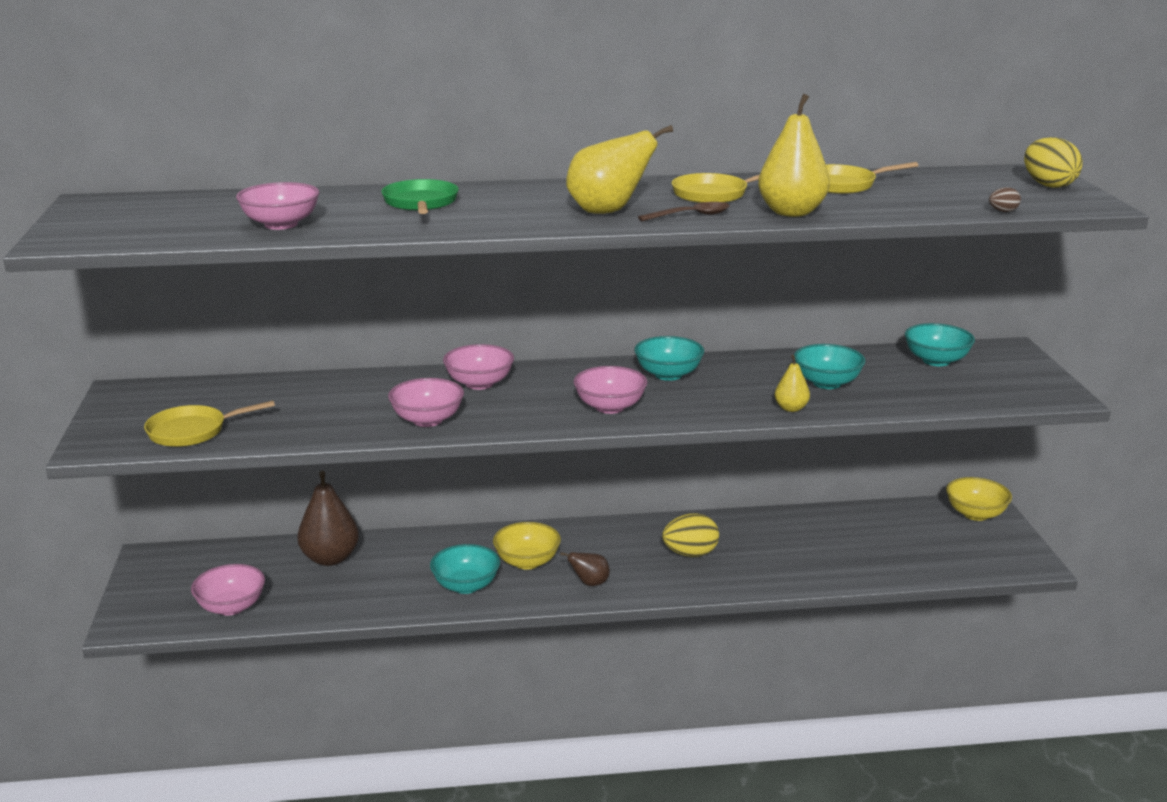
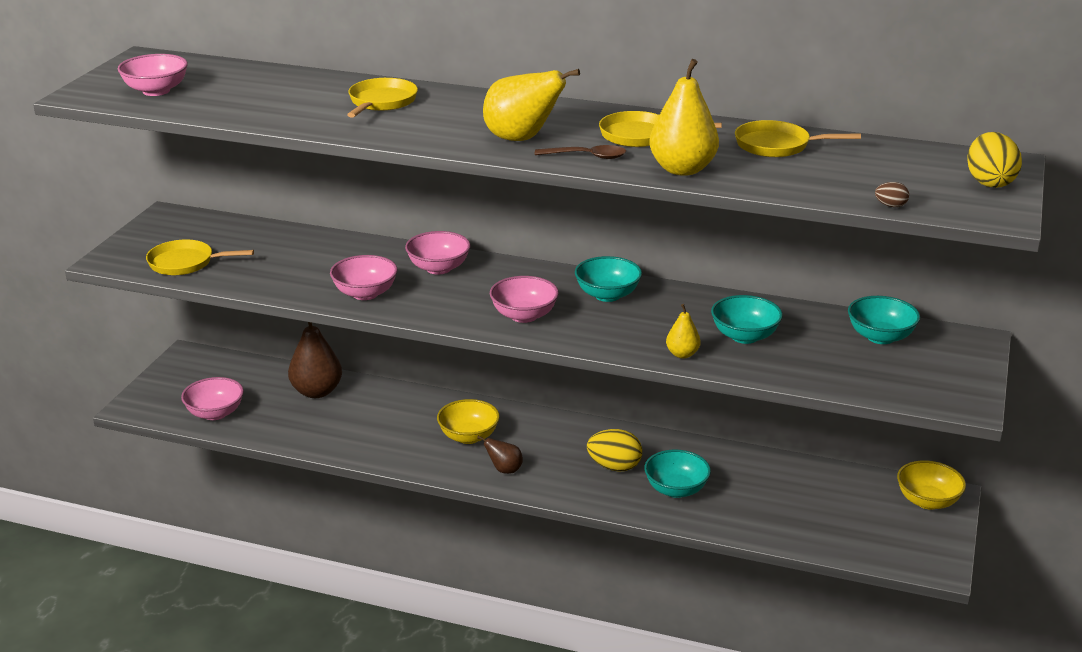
camera: 25 degrees right, 5 degrees up
pink bowl [236,182,319,230] -> pink bowl moved to [118,54,188,96]
green pan [381,179,459,214] -> yellow pan [347,78,418,118]
turquoise bowl [430,544,500,594] -> turquoise bowl moved to [644,449,711,498]

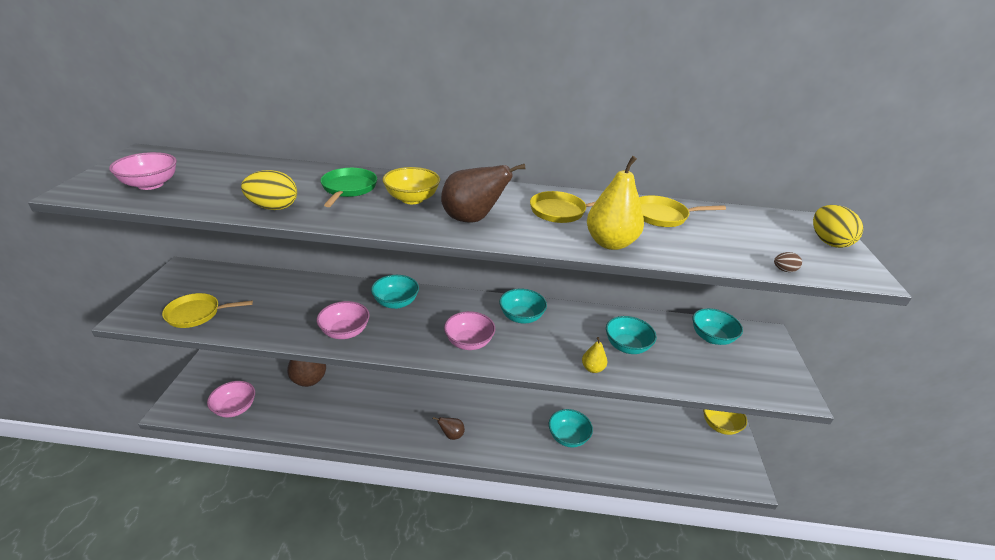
camera: 15 degrees left, 5 degrees up
yellow pan [347,78,418,118] -> green pan [320,168,377,207]
pink bowl [405,231,471,275] -> turquoise bowl [371,275,419,309]
yellow bowl [437,399,500,444] -> yellow bowl moved to [382,167,440,204]
yellow pear [483,69,580,141] -> brown pear [441,164,525,223]
brown spoon [535,145,627,159] -> none
yellow egg [587,429,642,471] -> yellow egg moved to [241,170,297,210]

